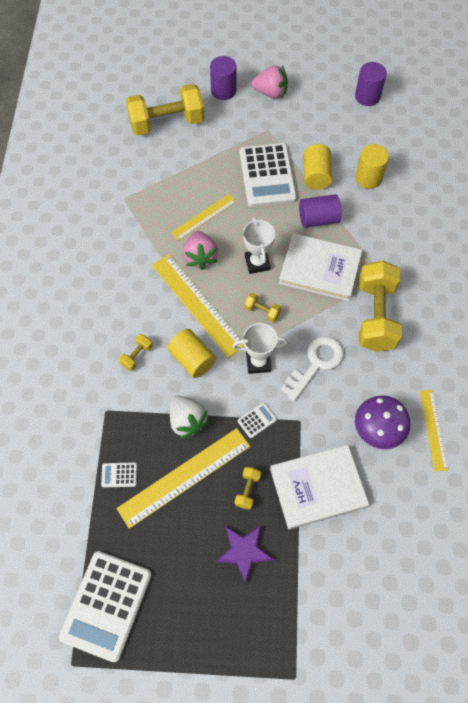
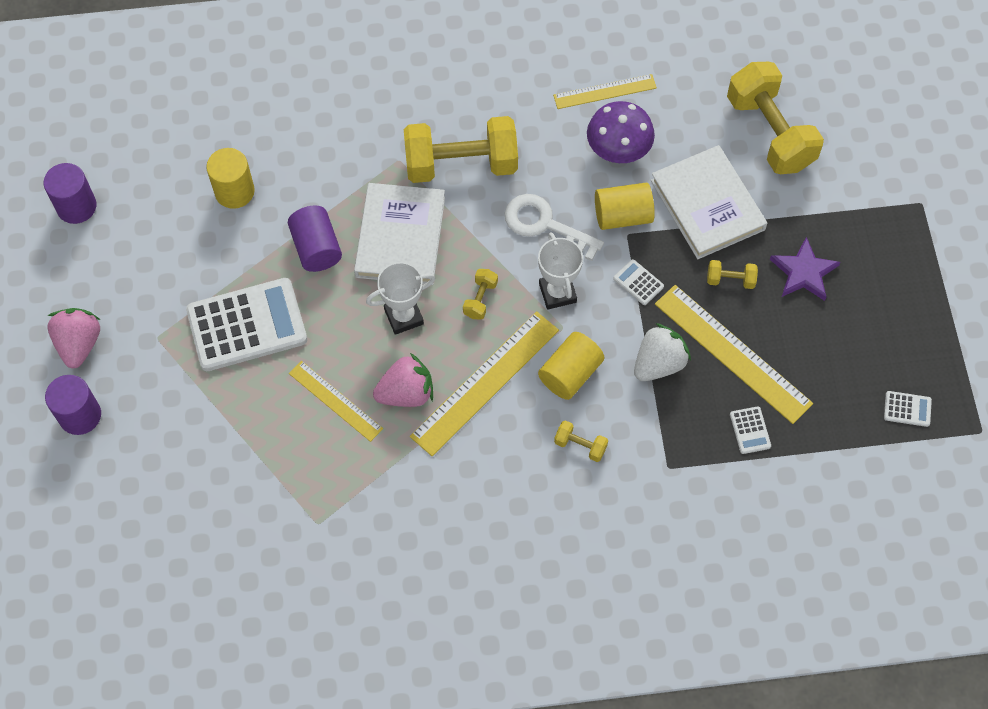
camera: 100 degrees left, 0 degrees up
white calculator [59,551,152,662] -> white calculator [884,391,932,427], size x0.41
yellow dumbbell [126,84,205,136] -> yellow dumbbell moved to [727,62,824,174]
yellow cylinder [304,144,332,190] -> yellow cylinder moved to [595,183,655,230]

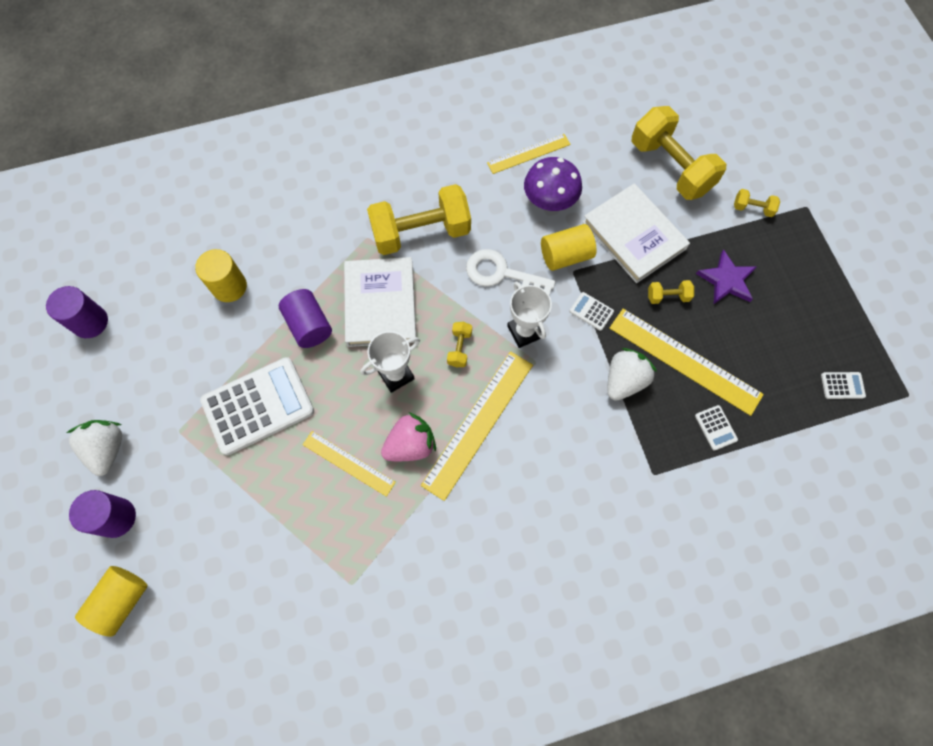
camera: 10 degrees left, 5 degrees up
pink strawberry [48,308,100,368] -> white strawberry [67,420,122,476]
yellow cylinder [538,332,605,400] -> yellow cylinder moved to [75,566,148,637]
yellow dumbbell [554,420,608,462] -> yellow dumbbell moved to [734,189,780,217]

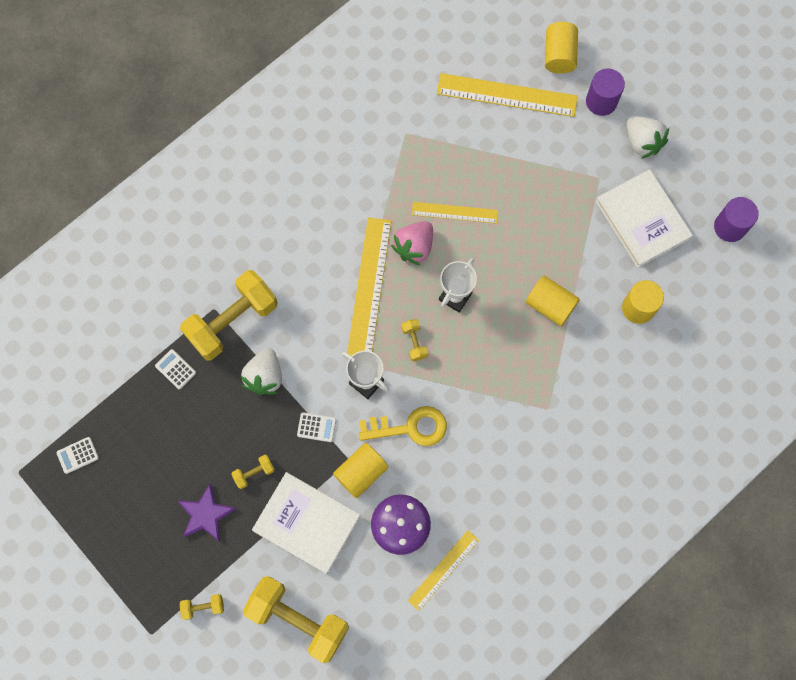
camera: 155 degrees right, 5 degrees up
white calculator [200,357,314,455] -> none
purple cylinder [279,289,332,348] -> yellow cylinder [525,275,580,326]
white book [344,257,416,347] -> white book moved to [595,169,693,268]
yellow dumbbell [367,184,471,255] -> yellow dumbbell moved to [180,270,278,360]
white key [466,249,556,295] -> yellow key [359,406,447,446]
yellow ruler [609,309,764,416] -> yellow ruler moved to [437,73,578,117]

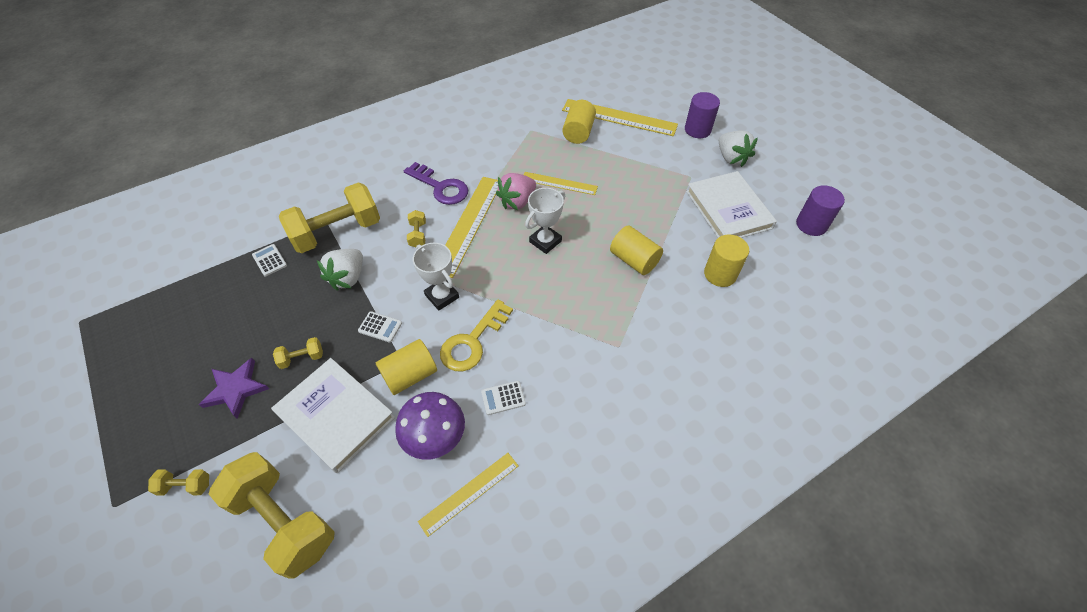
camera: 10 degrees right, 20 degrees down
white calculator [56,437,99,474] -> white calculator moved to [481,381,526,415]
yellow key [359,406,447,446] -> yellow key turned 120 degrees clockwise [440,299,513,371]
yellow dumbbell [401,319,428,361] -> yellow dumbbell moved to [407,210,426,247]
yellow cylinder [545,22,578,74] -> yellow cylinder moved to [562,100,596,144]
none -> purple key [404,162,468,205]

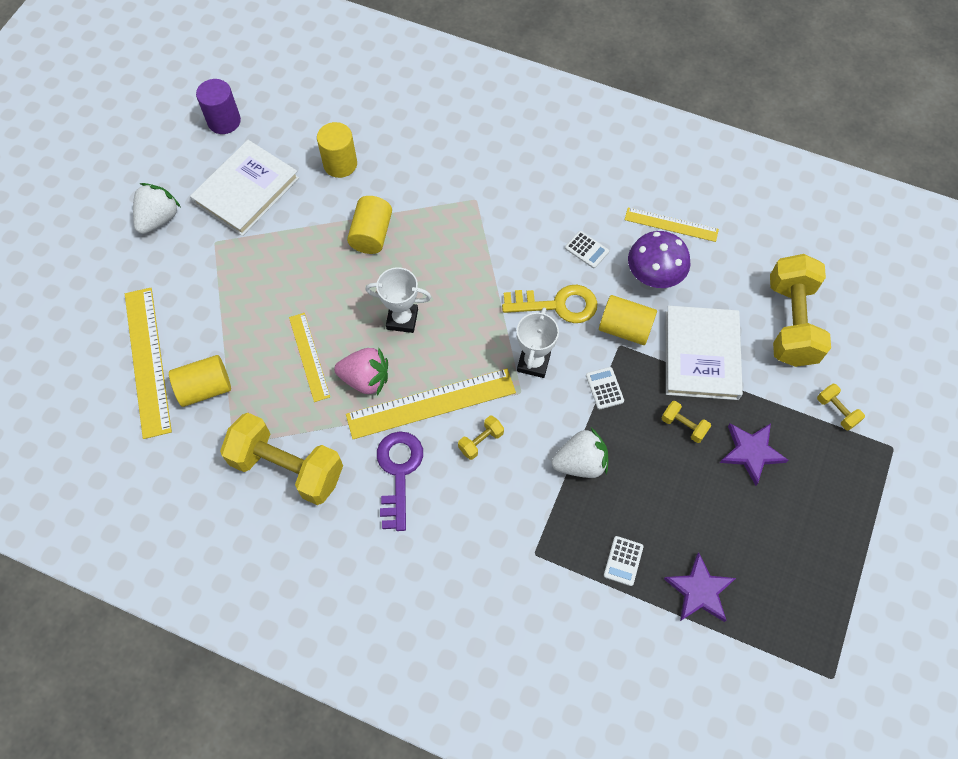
camera: 125 degrees left, 10 degrees up
yellow dumbbell [279,183,380,253] -> yellow dumbbell moved to [220,413,343,505]
purple cylinder [685,92,720,138] -> none
none -> purple star [664,552,736,622]

